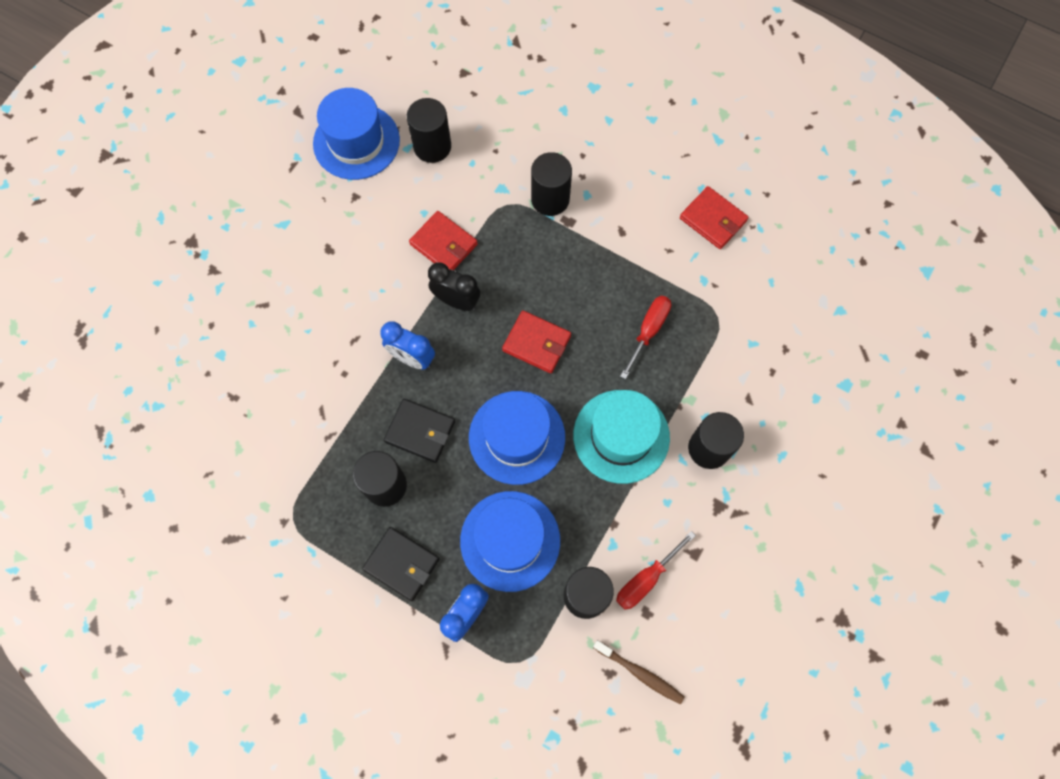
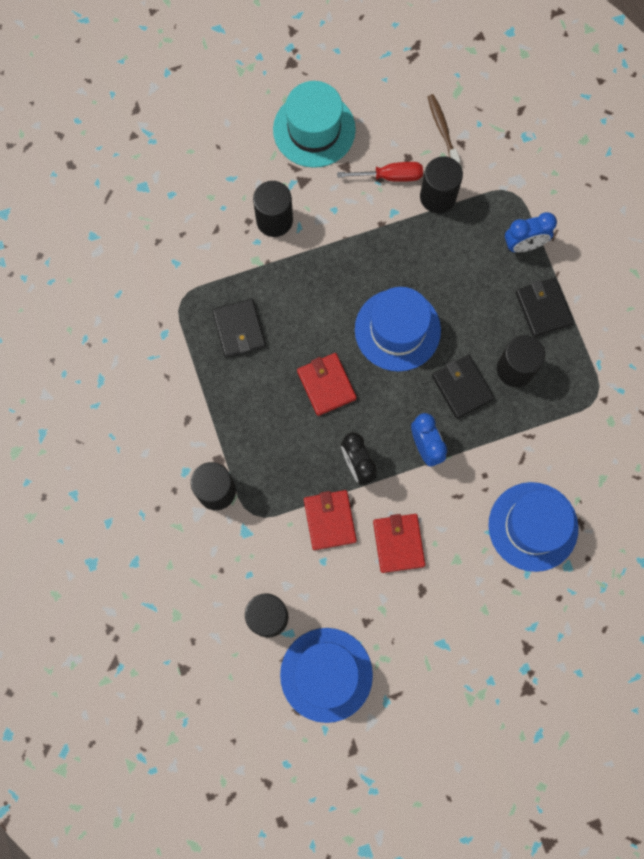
camera: 140 degrees left, 5 degrees up
blue hat [460,491,560,592] -> blue hat moved to [488,482,579,572]
turquoise hat [573,390,670,484] -> turquoise hat moved to [273,81,356,168]
red screwdriver [620,296,671,379] -> black wallet [212,299,266,358]
red wallet [680,186,749,249] -> red wallet moved to [373,514,425,573]

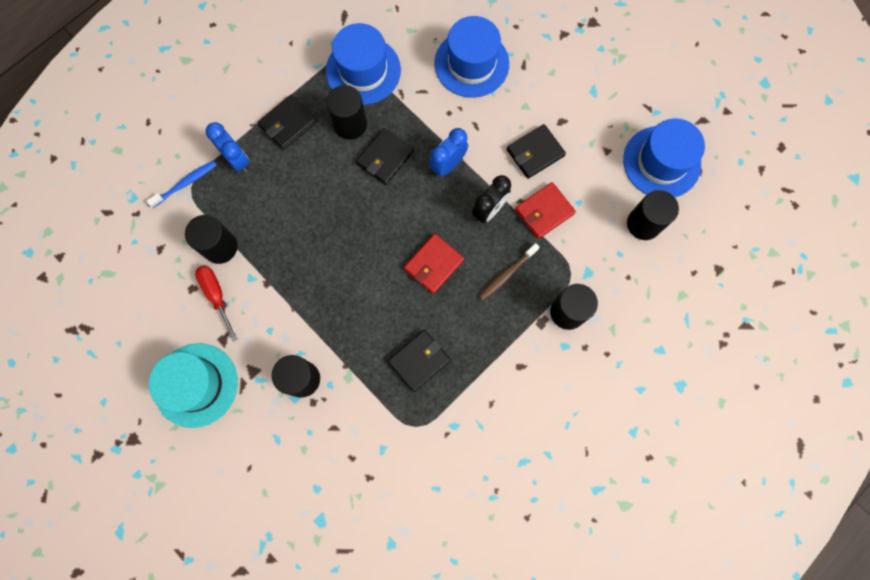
camera: 115 degrees left, 0 degrees up
blue hat [355,287,441,372] -> blue hat moved to [326,23,401,105]
red wallet [373,514,425,573] -> black wallet [507,124,566,179]
brown toothbrush [428,94,461,164] -> brown toothbrush moved to [479,243,540,300]
none -> blue toothbrush [146,160,217,208]

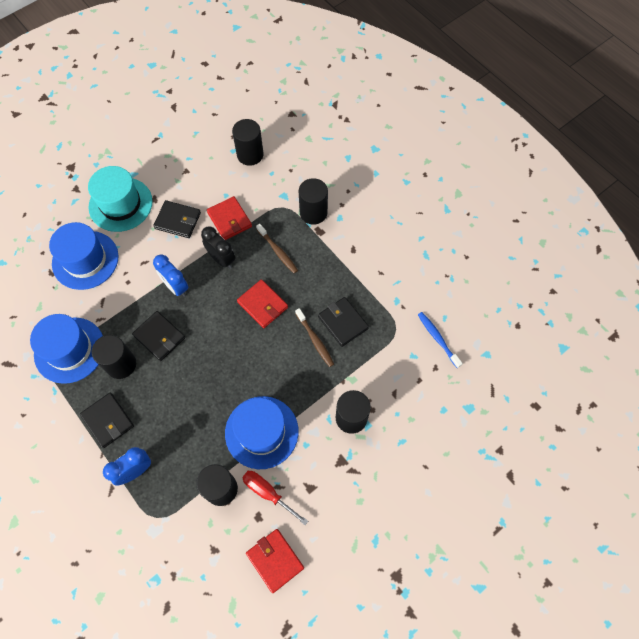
camera: 85 degrees left, 10 degrees down
blue toothbrush [146,160,217,208] -> blue toothbrush moved to [418,312,463,368]
turquoise hat [149,343,238,428] -> turquoise hat moved to [88,166,153,232]
red screwdriver [195,265,238,342] -> red screwdriver turned 60 degrees clockwise [242,471,308,525]
black wallet [507,124,566,179] -> black wallet turned 45 degrees counterclockwise [153,200,201,238]
blue hat [623,118,705,197] -> blue hat moved to [225,396,299,469]
none -> red wallet [246,529,304,593]
none -> brown toothbrush [295,308,334,367]

